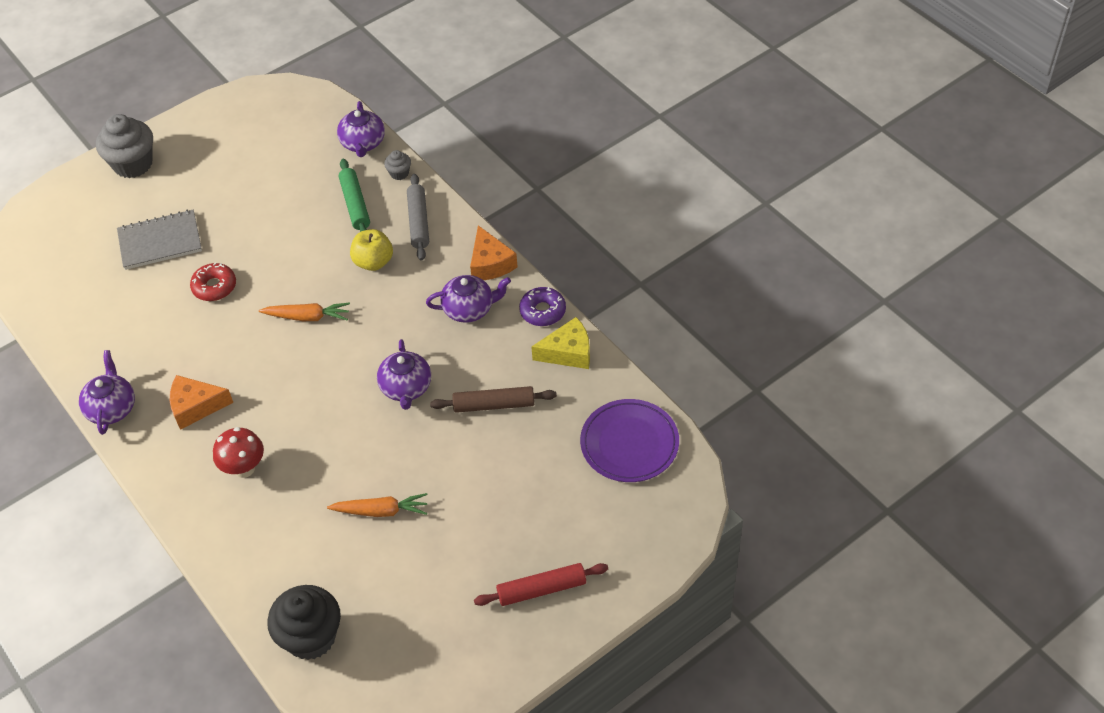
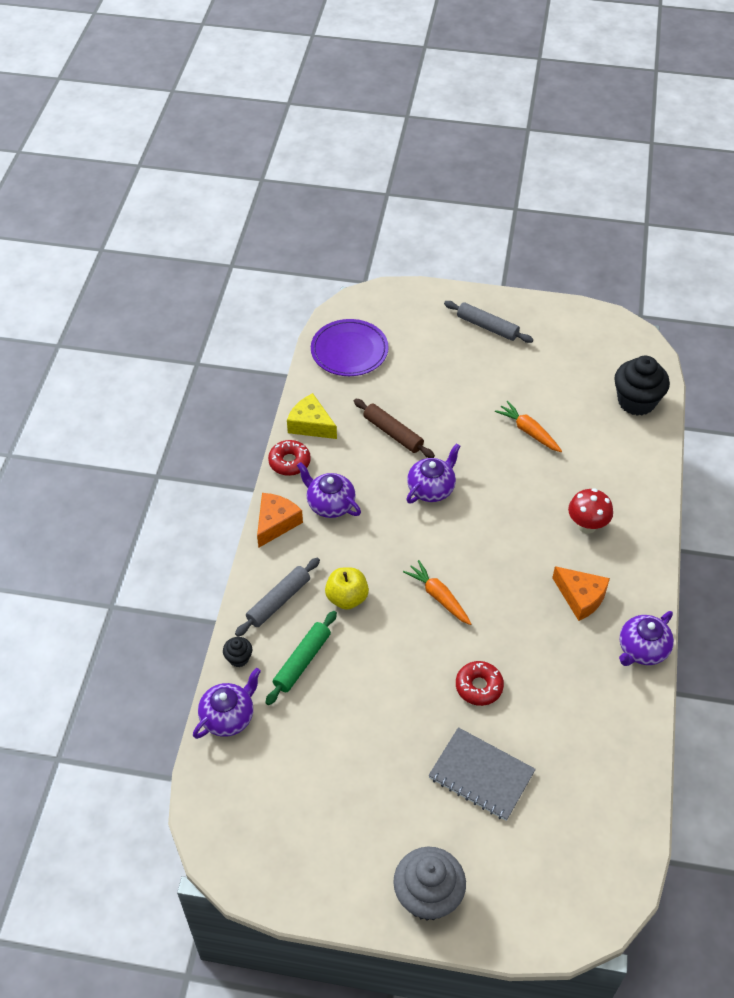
camera: 135 degrees left, 0 degrees up
grey cupcake [384,150,411,180] -> black cupcake [223,637,252,667]
red rolling pin [474,563,608,606] -> grey rolling pin [444,301,533,343]
purple donut [519,287,566,326] -> red donut [268,440,311,476]

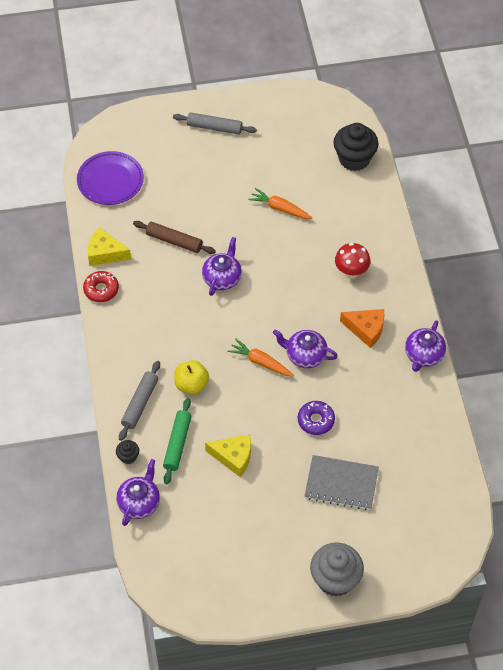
camera: 20 degrees left, 5 degrees up
orange cheese [257,493,303,548] -> none
purple teapot [297,462,361,518] -> purple teapot moved to [273,330,338,368]
red donut [456,661,504,706] -> purple donut [298,401,335,435]
none -> yellow cheese [205,434,251,477]

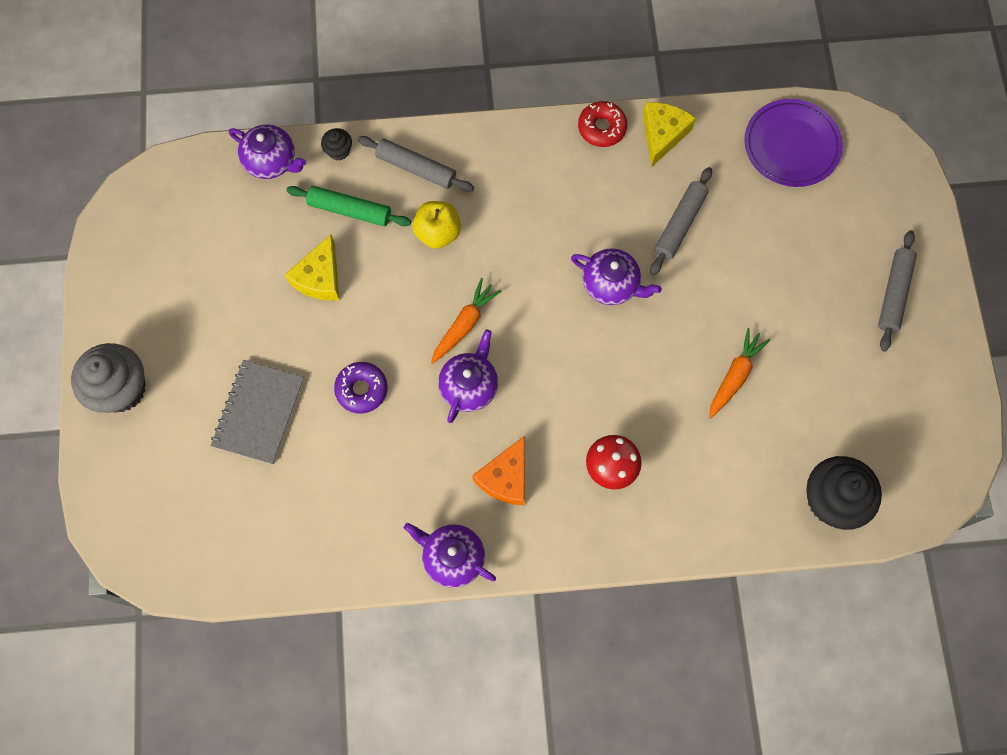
camera: 95 degrees right, 15 degrees up
brown rolling pin [133,221,216,254] -> grey rolling pin [650,167,712,275]

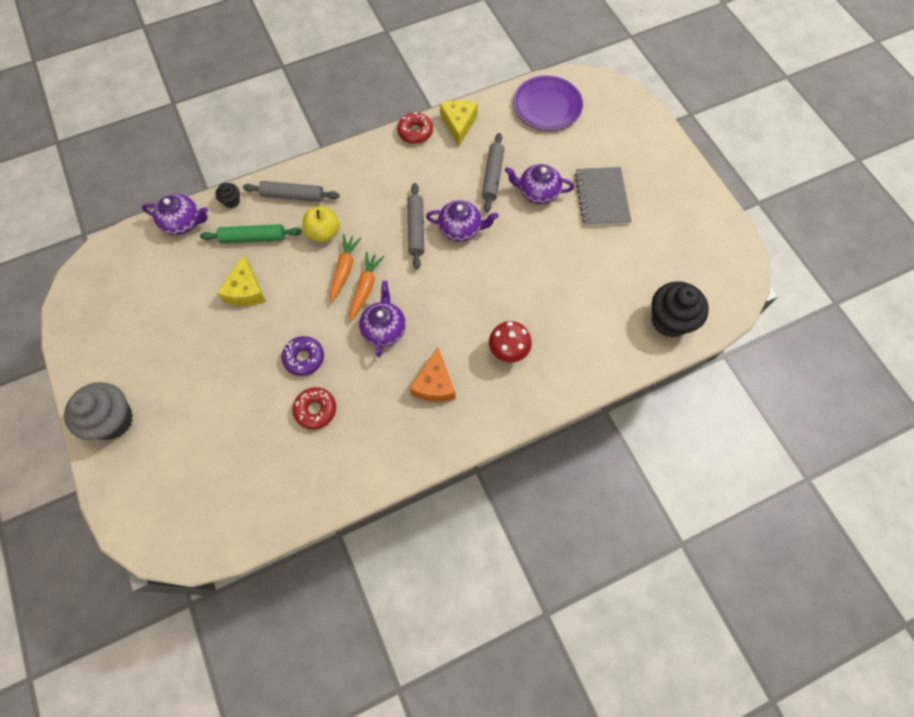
camera: 20 degrees left, 5 degrees down
grey notebook [211,360,304,465] -> grey notebook moved to [575,167,631,226]
purple teapot [404,523,496,588] -> purple teapot moved to [505,164,574,204]
orange carrot [709,328,770,419] -> orange carrot moved to [330,234,361,303]
grey rolling pin [878,230,917,352] -> grey rolling pin moved to [407,183,424,269]
none -> red donut [292,387,336,429]

